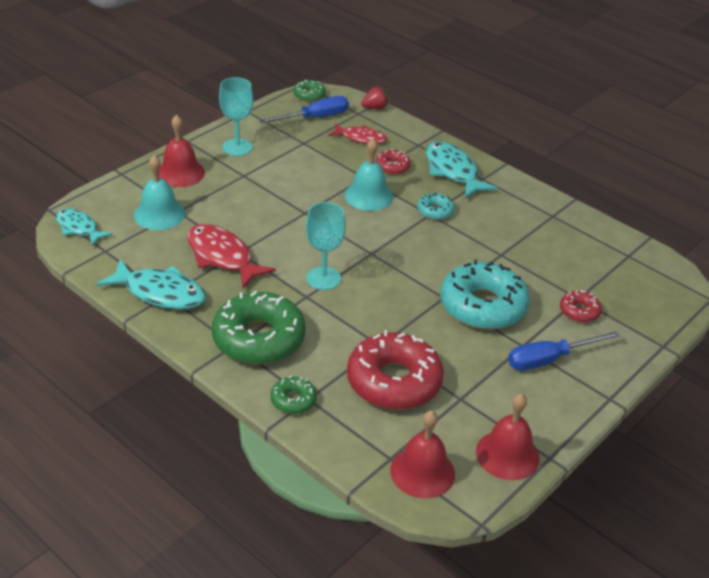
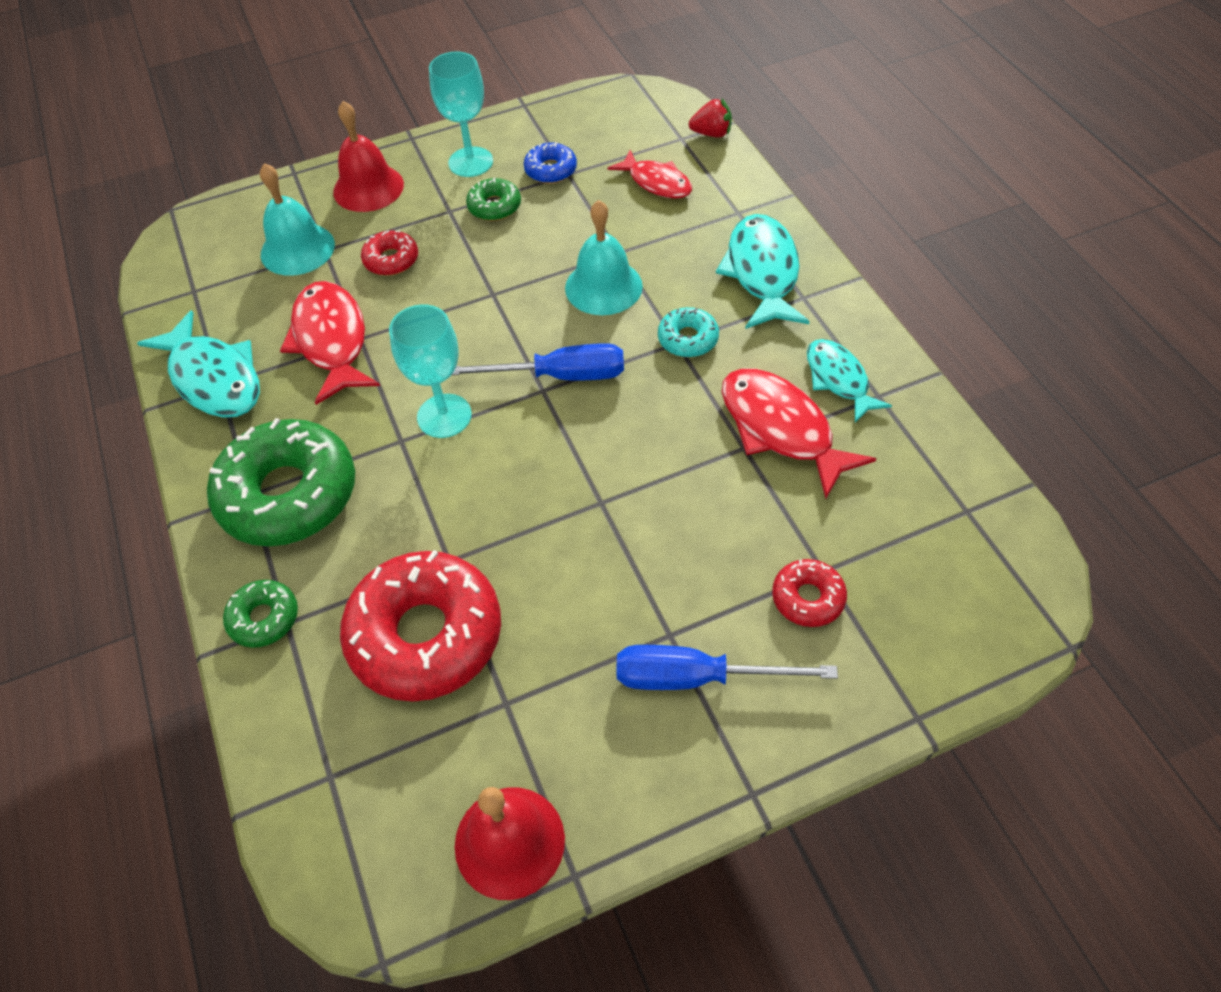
camera: 30 degrees right, 15 degrees up
turquoise fish [56,209,113,246] -> turquoise fish moved to [807,339,892,423]
blue screwdriver [259,96,349,124] -> blue screwdriver moved to [452,343,624,381]
green donut [293,80,326,102] -> green donut moved to [466,177,521,221]
red donut [375,149,411,175] -> red donut moved to [361,230,418,276]
red bell [390,411,455,499] -> none
turquoise donut [440,259,530,330] -> none
none -> blue donut [524,142,577,184]
none -> red fish [722,368,876,499]

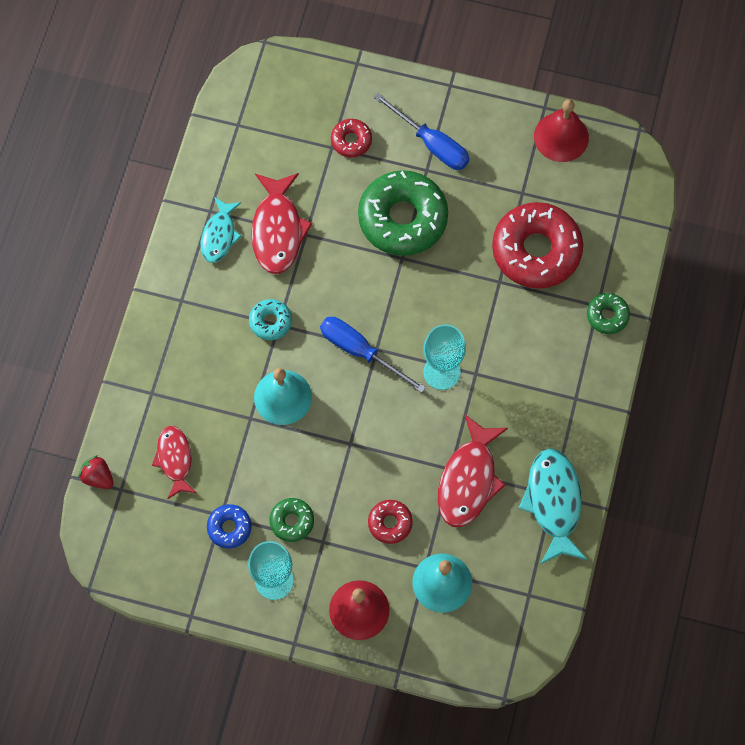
camera: 145 degrees left, 15 degrees up
green donut [207,418,355,546] -> green donut moved to [358,170,448,256]
turquoise fish [716,214,810,329] -> none

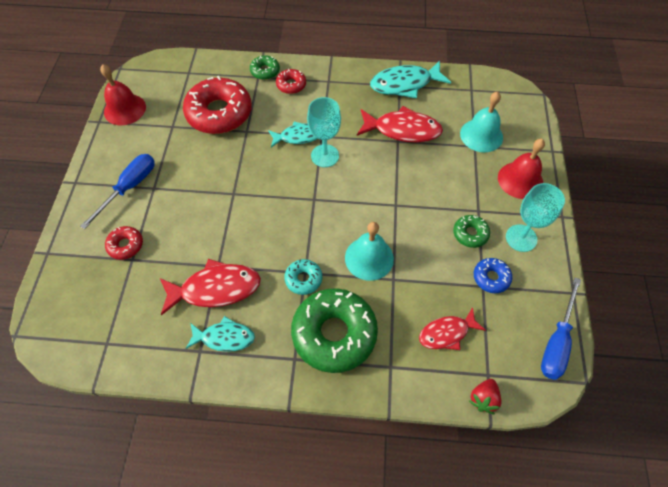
camera: 100 degrees left, 10 degrees down
blue screwdriver [320,317,426,393] -> blue screwdriver moved to [541,278,581,380]
green donut [358,170,448,256] -> green donut moved to [291,288,378,373]
red donut [368,500,413,544] -> red donut moved to [276,69,306,94]
none -> turquoise fish [268,122,317,147]

